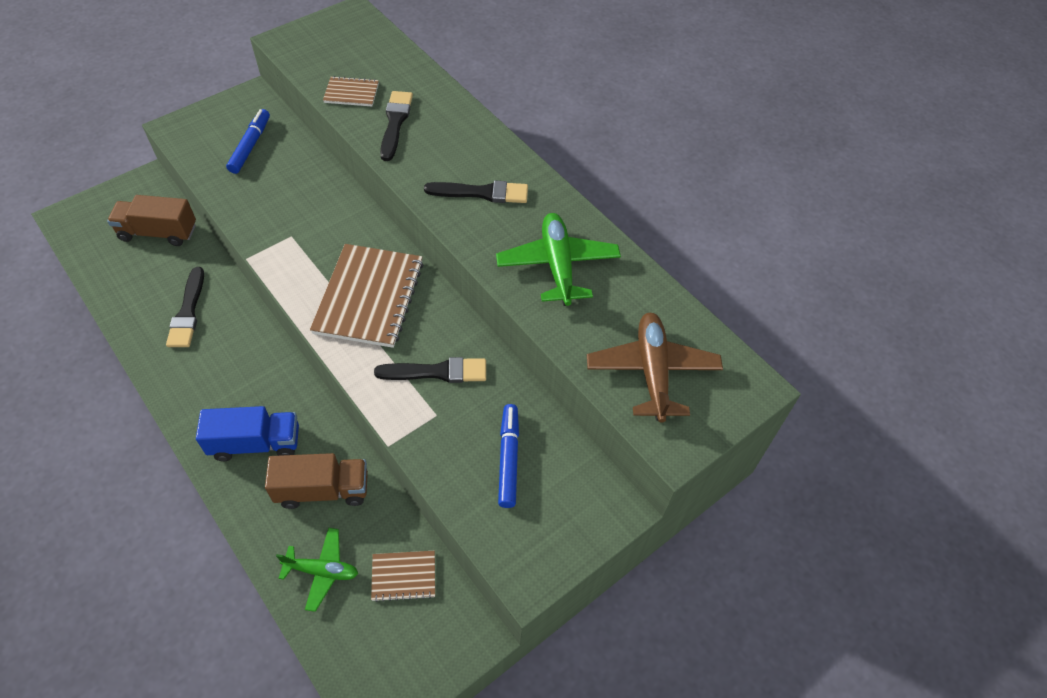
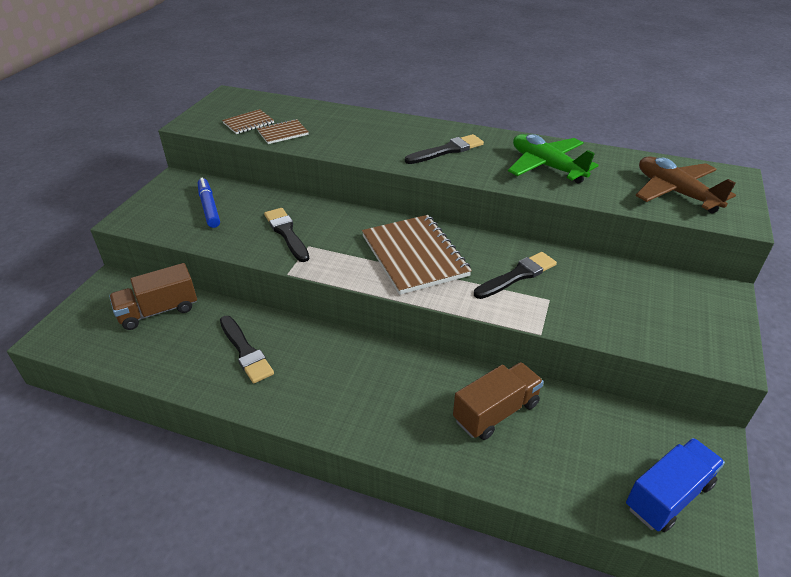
camera: 30 degrees left, 15 degrees down
blue truck [196,406,299,461] -> blue truck moved to [626,438,725,532]
green plane [276,528,358,612] -> none
brown notebook [371,551,435,602] -> brown notebook moved to [222,109,274,134]
black brush [380,91,413,161] -> black brush moved to [264,208,309,262]
blue marker [498,404,519,508] -> none

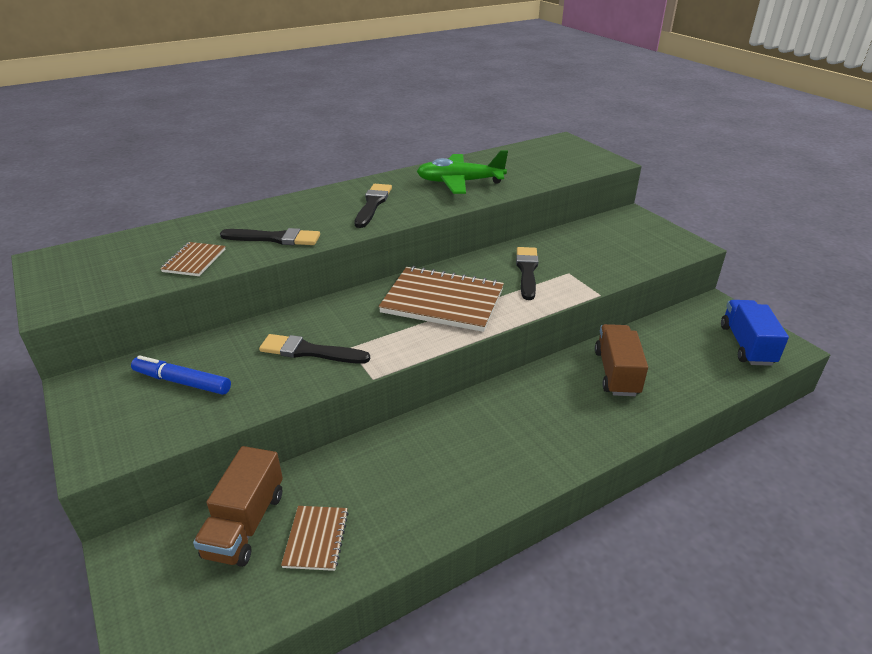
camera: 50 degrees left, 5 degrees down
black brush [220,316,274,383] -> black brush moved to [220,228,320,245]
brown notebook [222,109,274,134] -> brown notebook moved to [281,506,349,571]
brown plane [635,156,736,213] -> none

